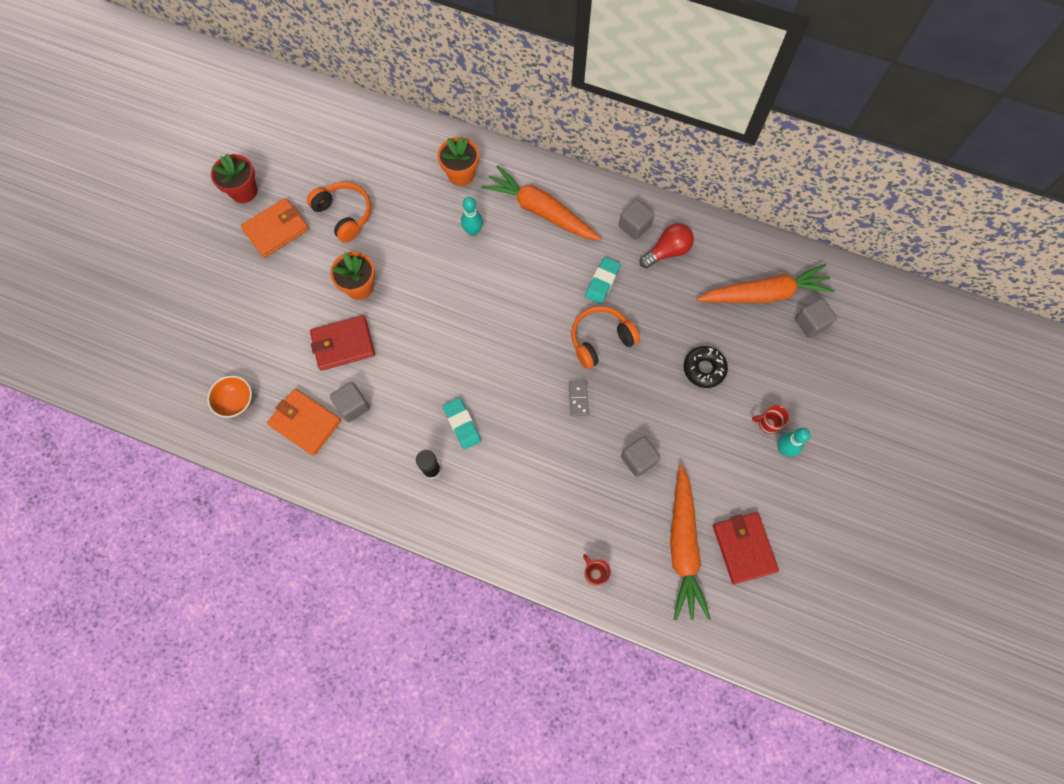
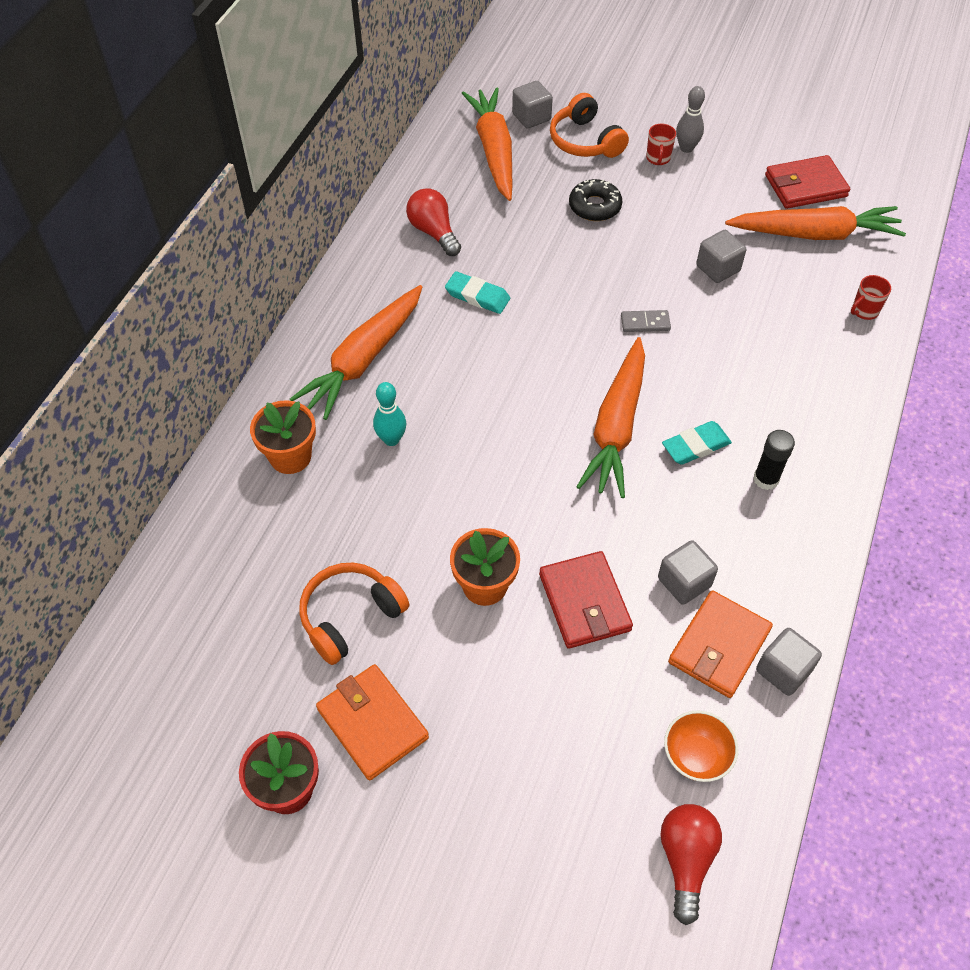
camera: 90 degrees left, 15 degrees down
orange headphones [571,306,640,369] -> orange headphones moved to [550,93,629,158]
grey cube [619,200,655,240] -> grey cube moved to [756,628,822,696]
turquoise bowling pin [778,428,810,457] -> grey bowling pin [676,86,705,153]
none -> orange carrot [576,337,645,498]
none -> red light bulb [660,804,722,925]

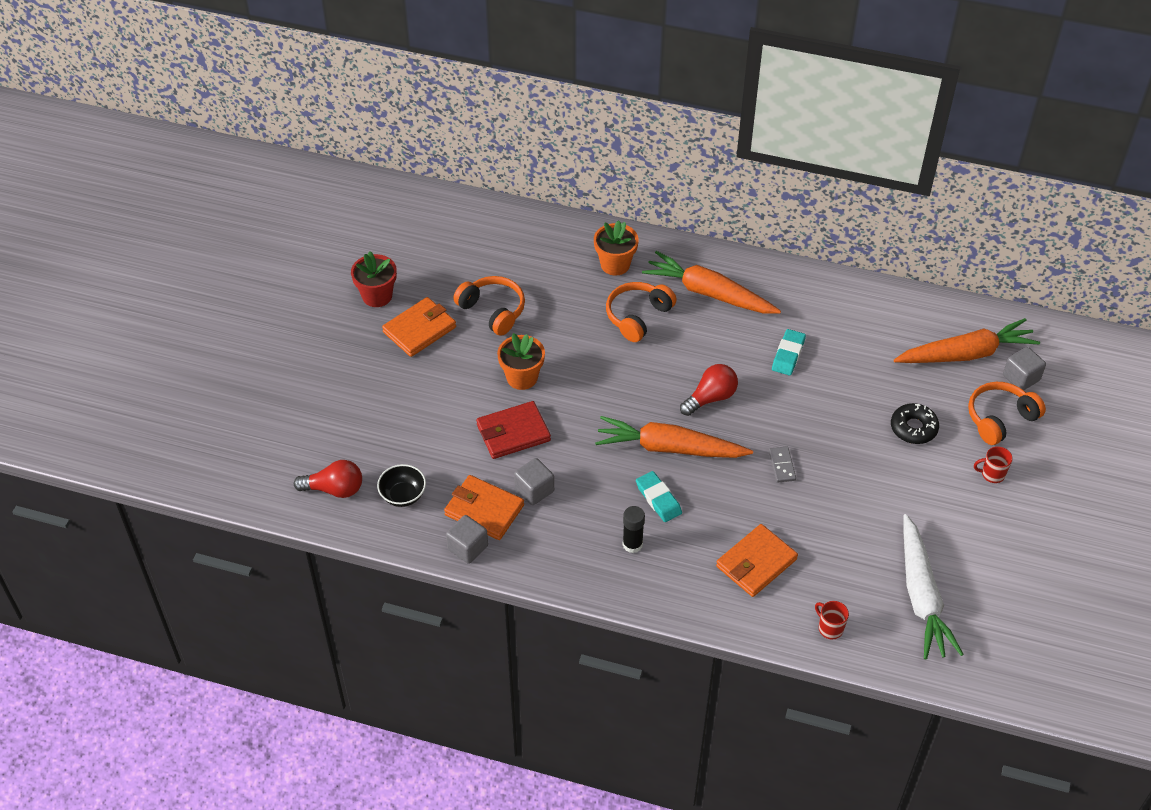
camera: 85 degrees right, 5 degrees down
turquoise bowling pin [373,382,406,446] -> orange headphones [606,282,677,342]
red light bulb [406,188,461,256] -> red light bulb moved to [680,364,738,416]
orange bowl [664,711,738,782] -> black bowl [377,464,426,507]
grey bowling pin [676,86,705,153] -> none
grey cube [696,230,746,283] -> none
orange carrot [725,206,906,240] -> white carrot [903,514,964,659]
red wallet [765,155,850,209] -> none
none -> orange wallet [716,524,798,597]

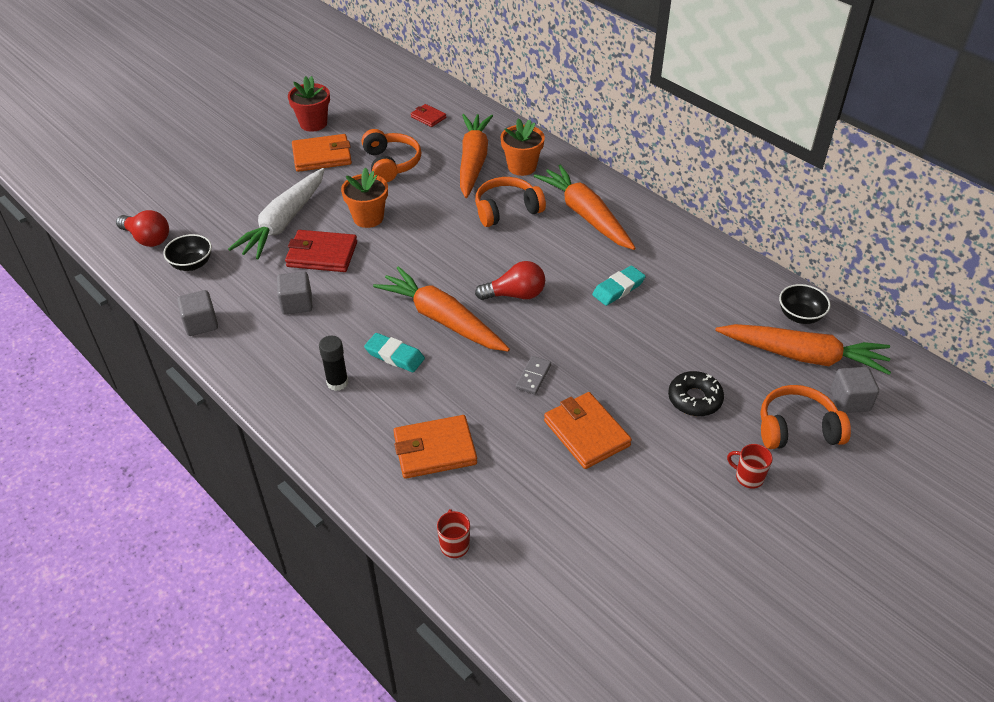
camera: 30 degrees right, 5 degrees down
orange wallet [444,475,524,540] -> orange wallet moved to [544,392,632,469]
turquoise eraser [636,471,682,522] -> turquoise eraser turned 60 degrees counterclockwise [364,333,425,372]
white carrot [903,514,964,659] -> white carrot moved to [228,168,325,260]
none -> red wallet [411,104,446,127]
none -> orange carrot [460,114,493,198]
none -> black bowl [779,284,831,324]

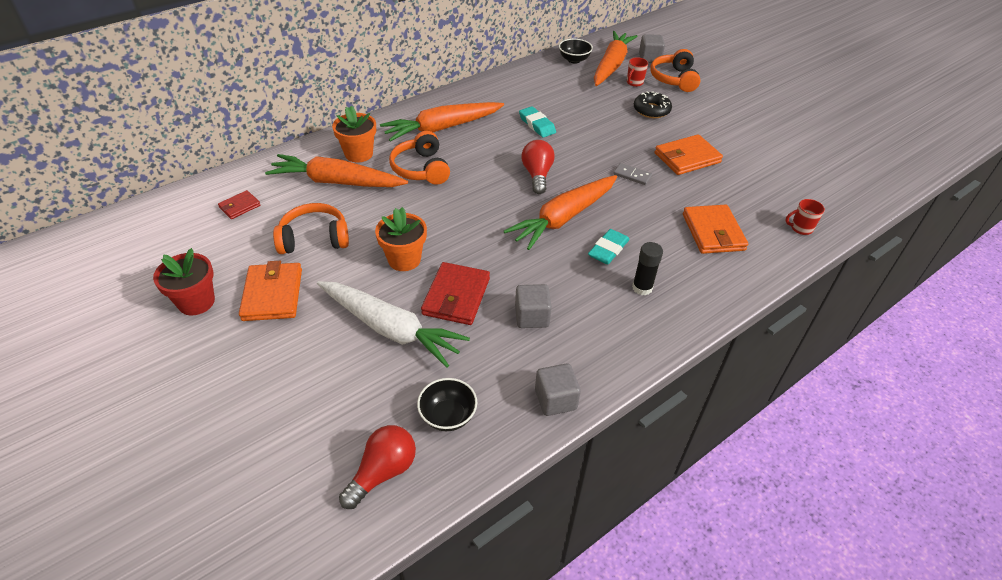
camera: 85 degrees left, 0 degrees up
red mug [727,444,773,489] -> red mug moved to [627,57,648,87]

